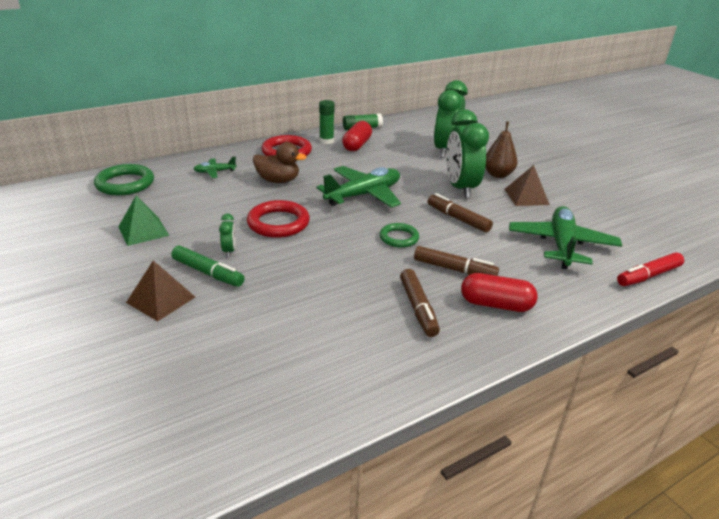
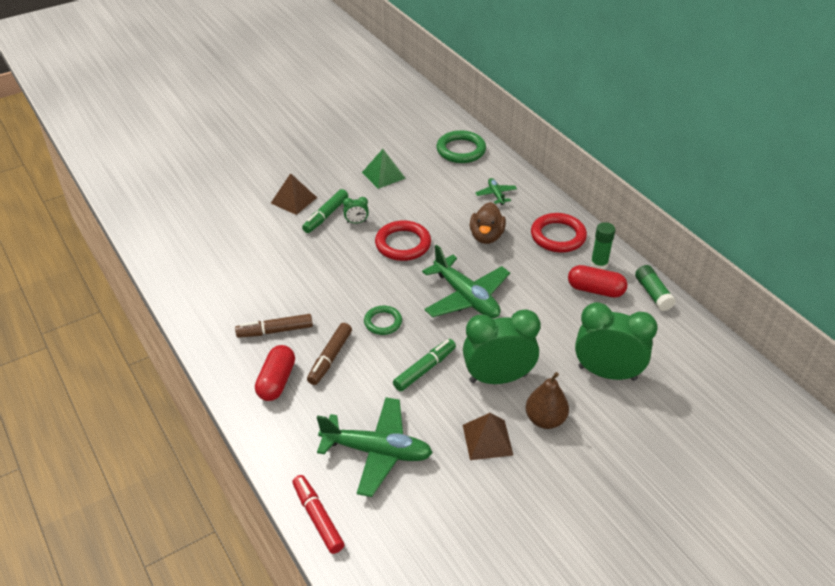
camera: 90 degrees right, 10 degrees up
brown marker [428,193,493,233] -> green marker [393,339,456,391]

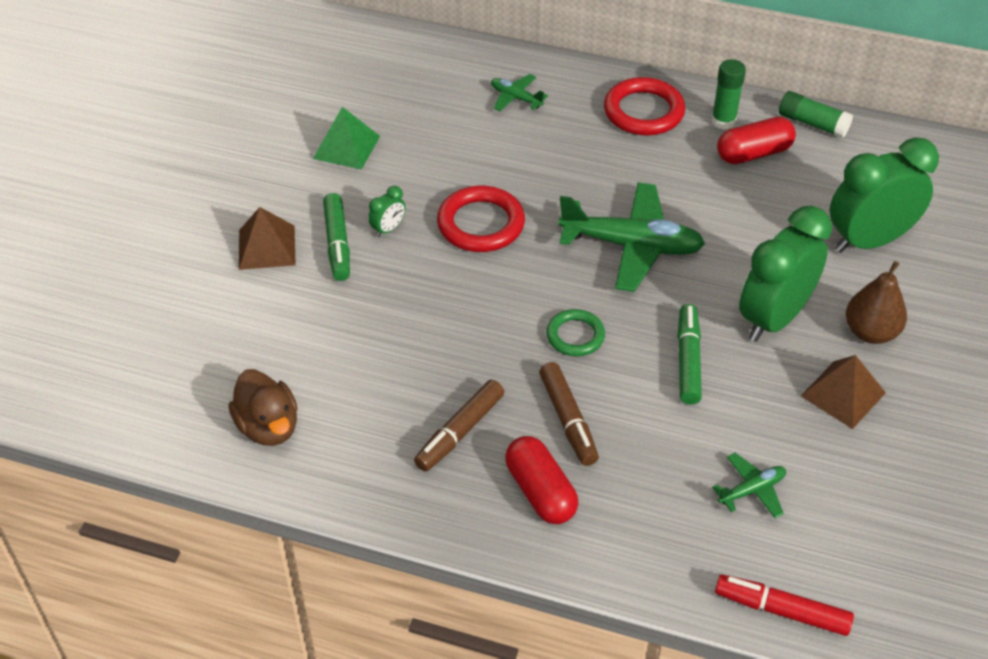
camera: 40 degrees left, 5 degrees up
green plane [317,397,433,497] -> green plane [712,453,786,518], size x0.48
green ring [436,130,486,163] -> none
brown duck [470,202,506,244] -> brown duck moved to [228,369,298,446]

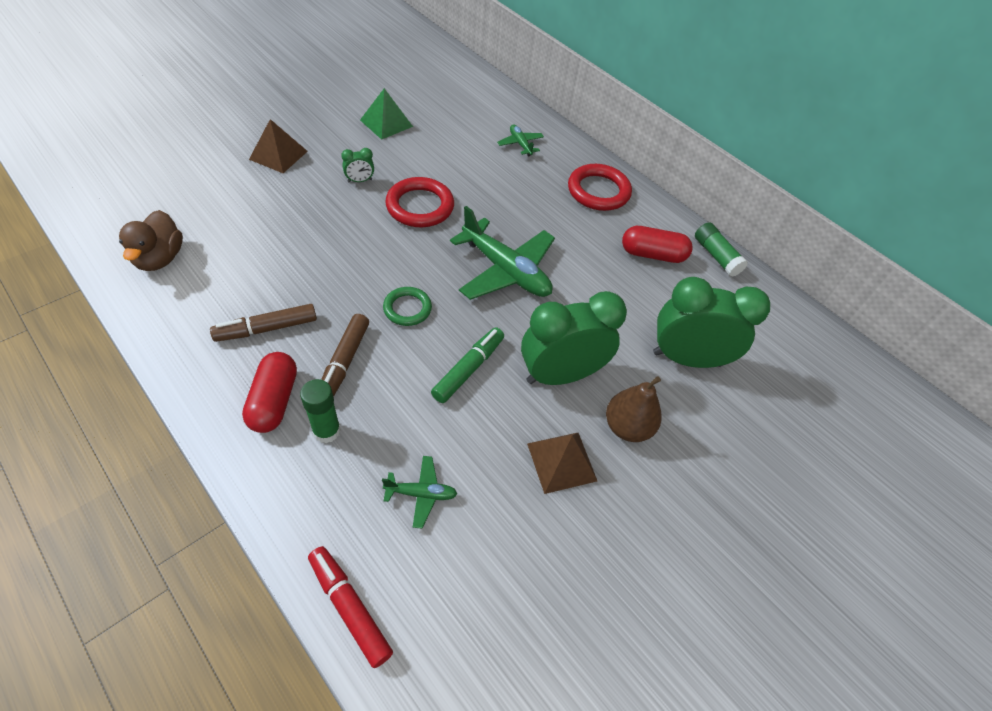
camera: 25 degrees right, 5 degrees up
green marker [323,193,350,281] -> none
green glue stick [711,59,746,129] -> green glue stick moved to [300,379,341,443]

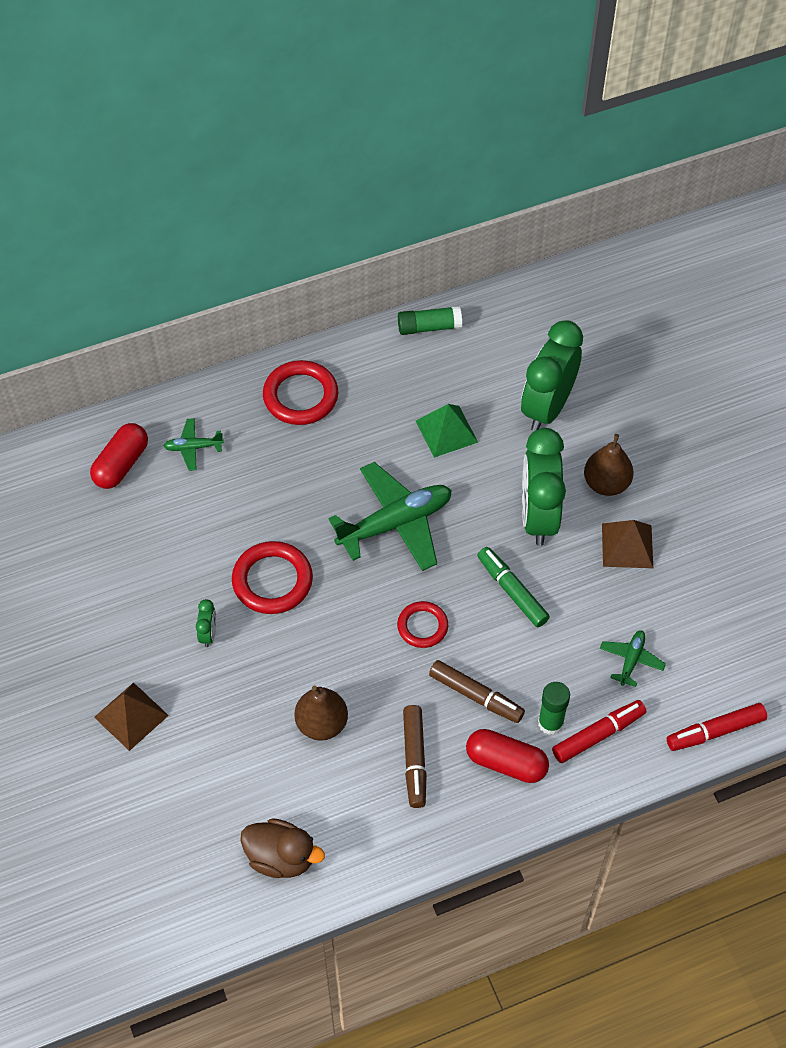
camera: 65 degrees left, 5 degrees up
green pyramid [360,88,413,140] -> green pyramid moved to [416,404,478,458]
green ring [383,287,432,326] -> red ring [397,601,448,648]
red capsule [622,226,693,263] -> red capsule moved to [90,423,148,489]
none -> brown pear [294,686,348,741]
none -> red marker [552,700,646,763]

